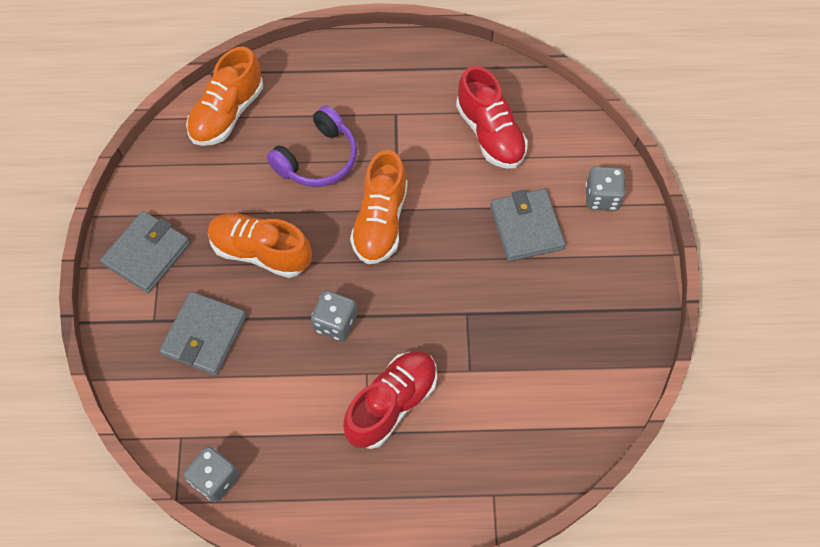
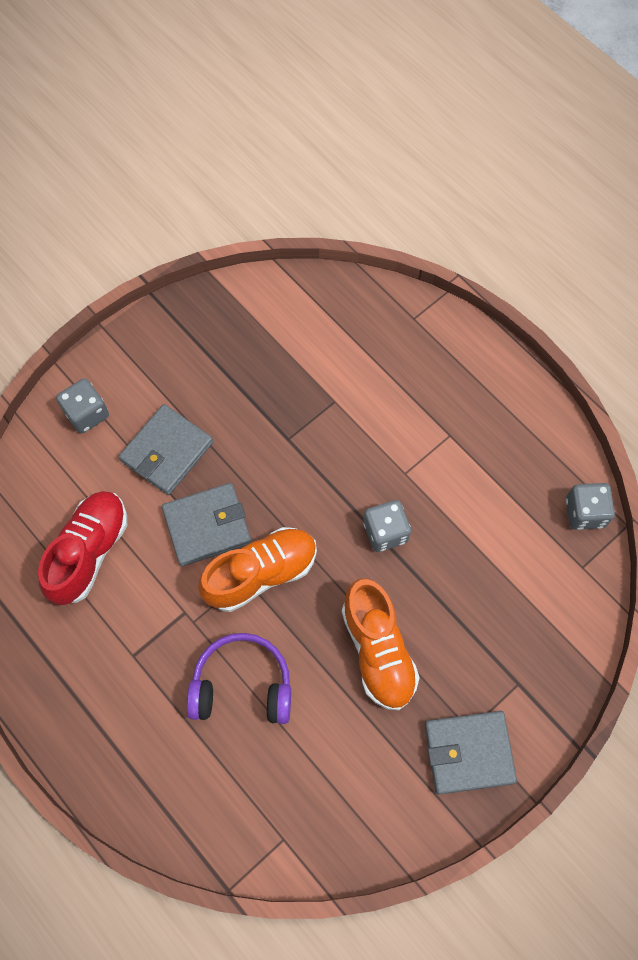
camera: 130 degrees left, 5 degrees up
grey wallet [159,292,246,375] -> grey wallet moved to [162,483,252,566]
orange shoe [186,47,263,146] -> none
red shoe [343,351,437,449] -> none

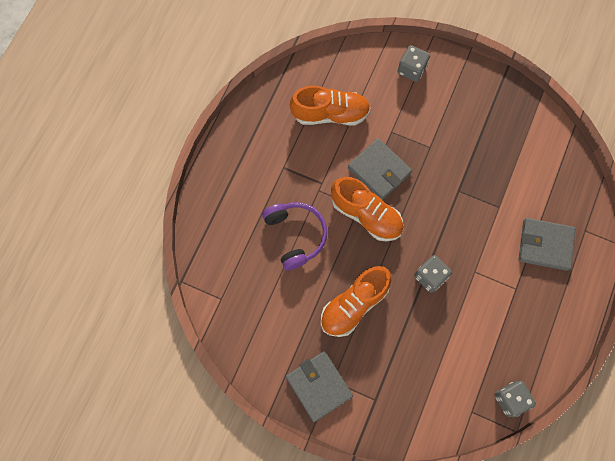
camera: 65 degrees right, 5 degrees up
red shoe [38,491,127,605] -> orange shoe [290,86,371,126]
grey wallet [118,404,213,495] -> grey wallet moved to [519,218,575,271]

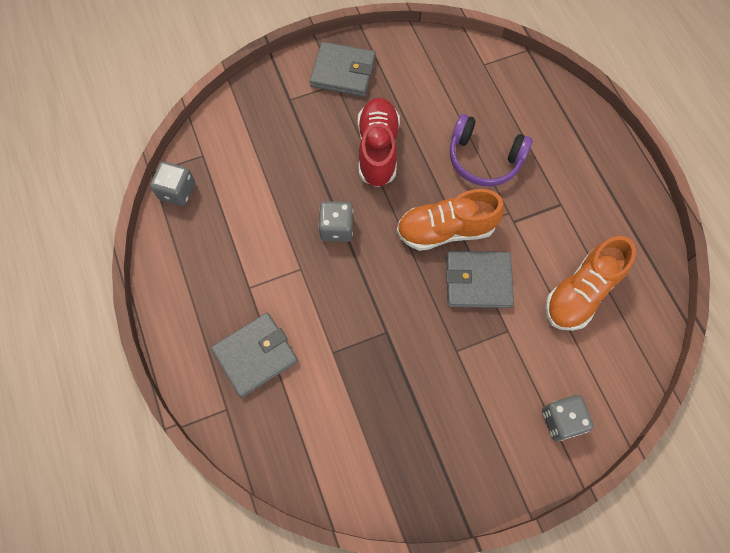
camera: 135 degrees right, 5 degrees down
orange shoe [321,266,392,337] -> red shoe [358,98,400,187]

